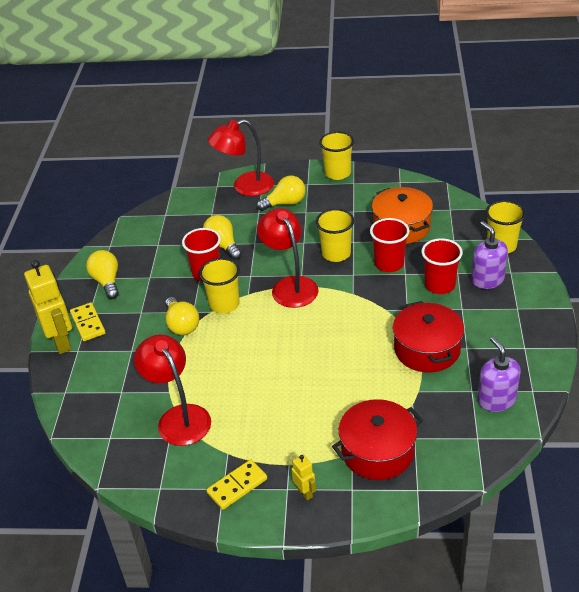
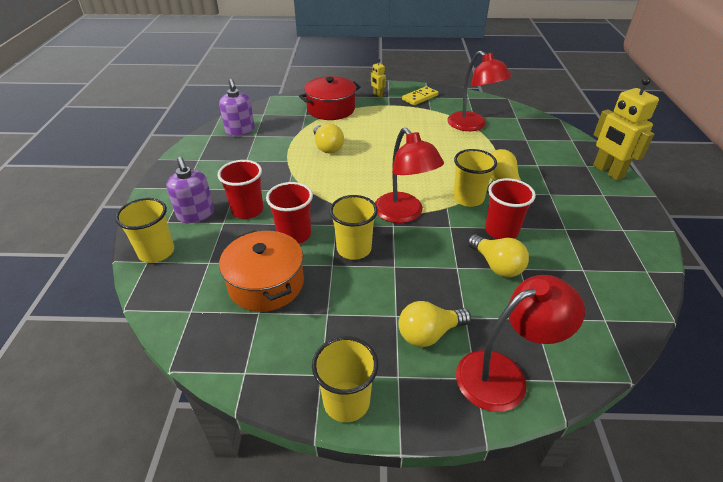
camera: 175 degrees right, 0 degrees up
yellow domino [70,303,106,341] -> none
yellow light bulb [86,250,119,299] -> yellow light bulb moved to [314,124,344,154]
red pot [393,301,464,372] -> none

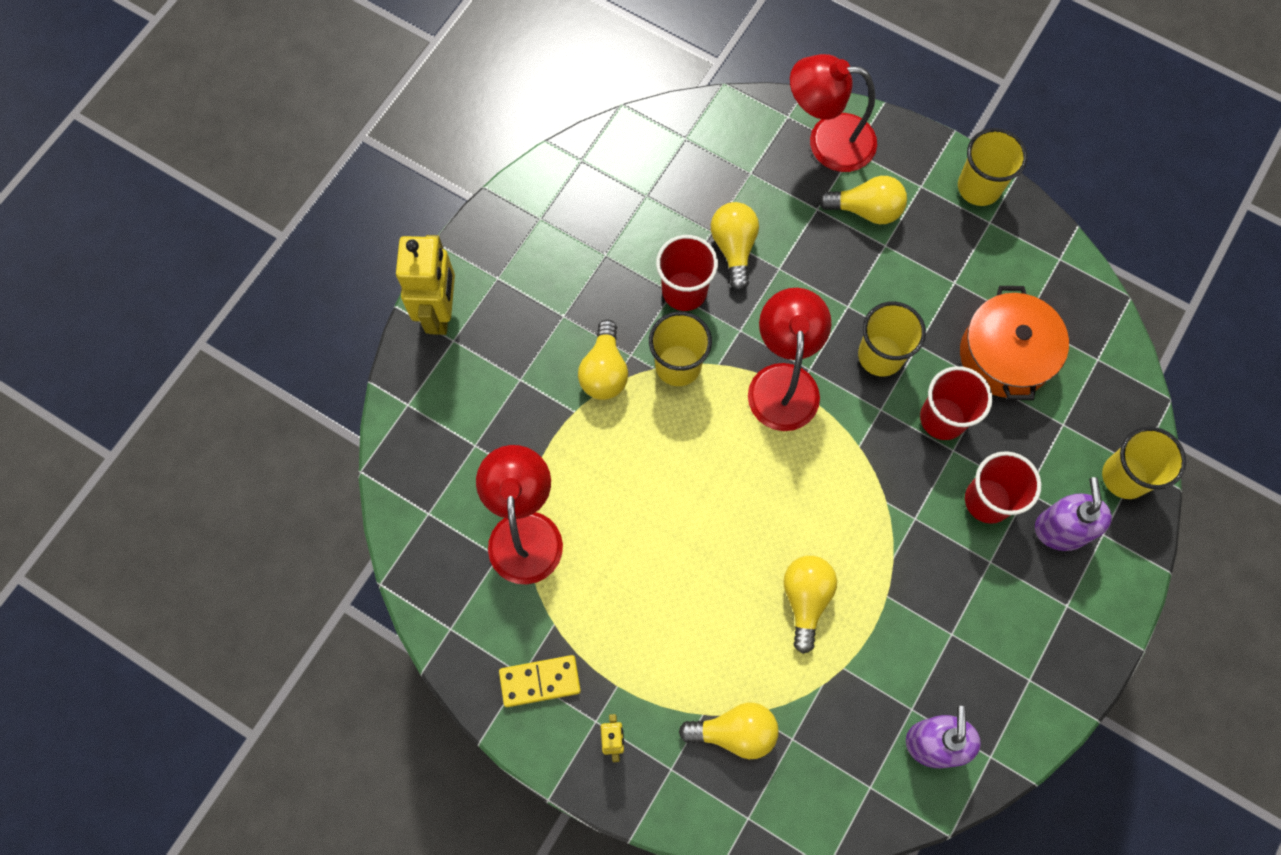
camera: 150 degrees left, 30 degrees up
red pot [299,76,361,120] -> yellow light bulb [679,703,778,759]

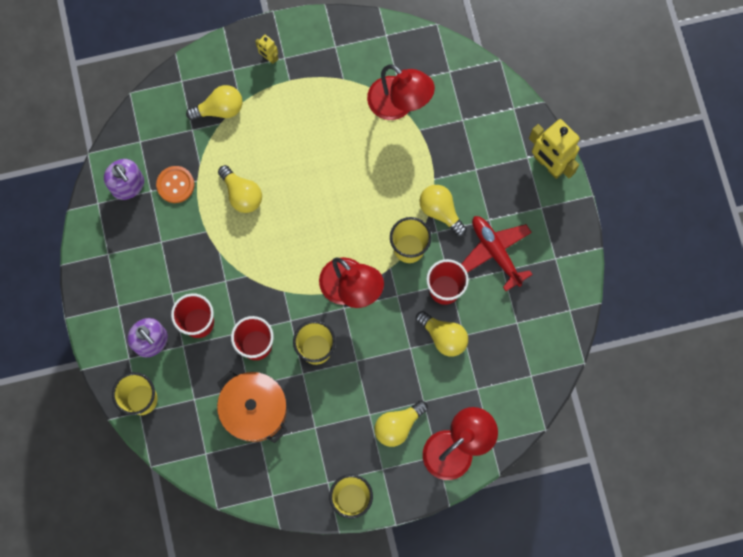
camera: 135 degrees right, 5 degrees up
yellow domino [499,655,581,707] -> none
yellow light bulb [679,703,778,759] -> yellow light bulb turned 150 degrees counterclockwise [186,85,242,120]
none -> orange button [156,166,194,203]
none -> red plane [461,216,533,291]

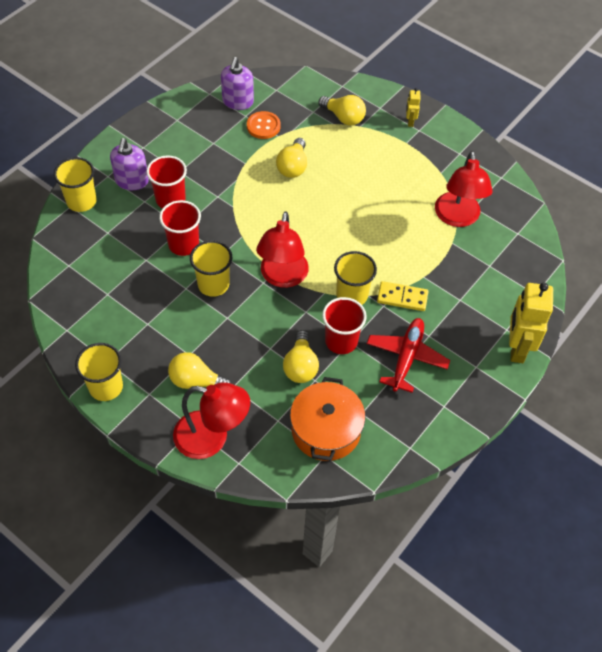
camera: 50 degrees right, 20 degrees down
orange pot [217,371,287,443] -> orange pot moved to [290,377,365,461]
yellow light bulb [420,185,467,237] -> yellow domino [377,281,428,311]

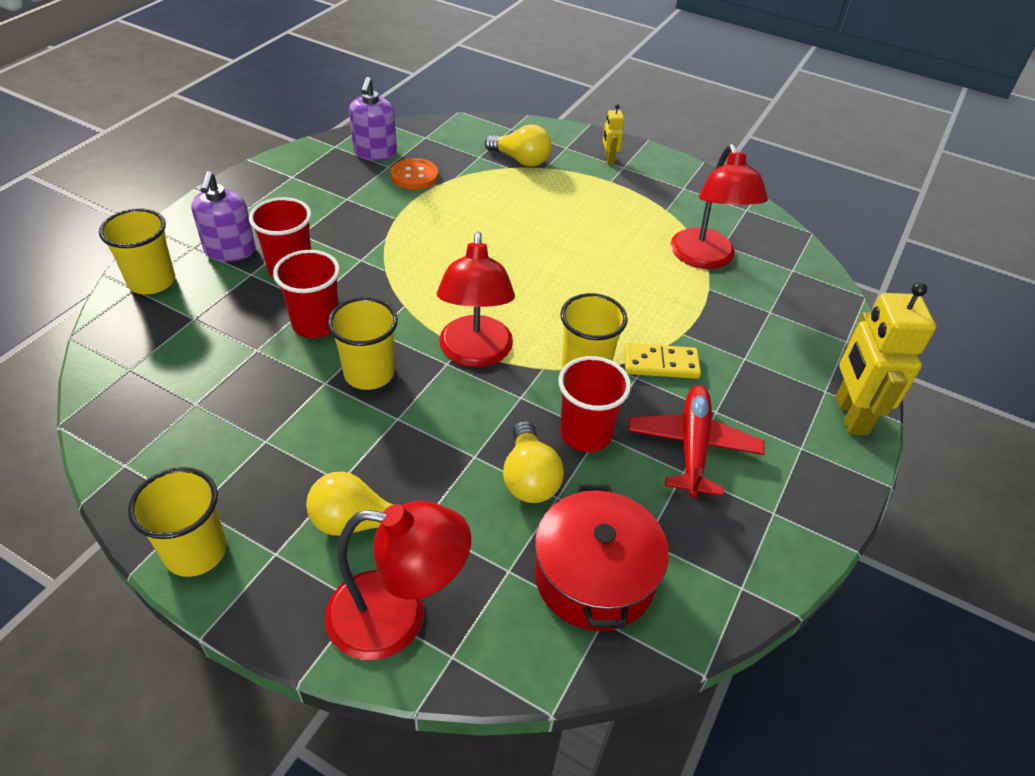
camera: 10 degrees left, 10 degrees down
yellow light bulb [276,138,307,178] -> none
orange pot [290,377,365,461] -> red pot [535,484,669,631]

